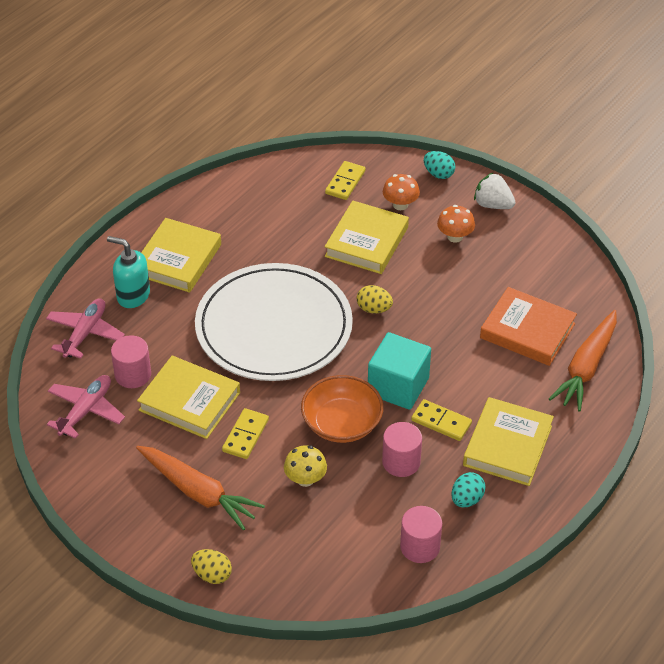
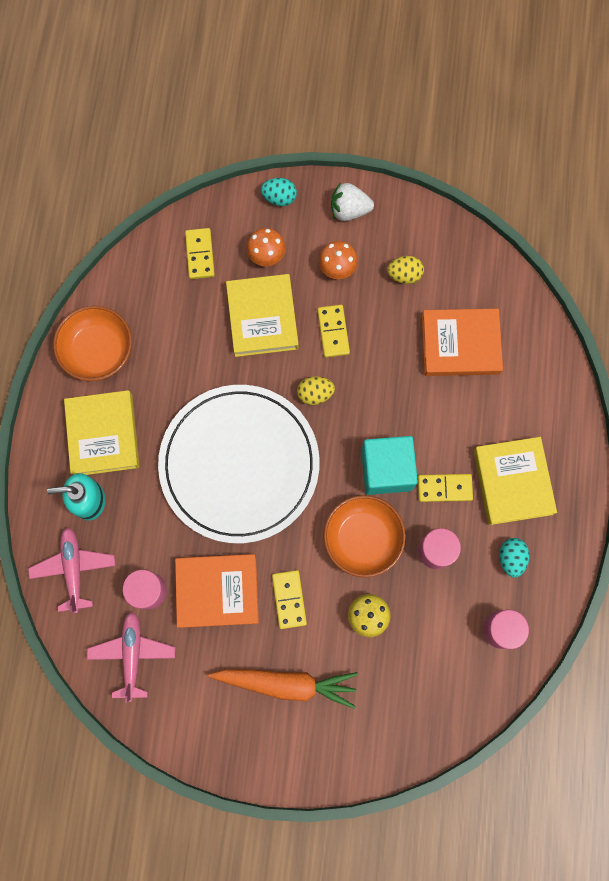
camera: 30 degrees left, 30 degrees up
yellow book [137,356,240,439] -> orange book [175,554,259,628]
yellow egg [191,549,232,584] -> yellow egg moved to [387,256,424,284]
orange carrot [549,310,617,411] -> none
none -> orange bowl [53,306,132,381]
none -> yellow domino [317,305,350,358]

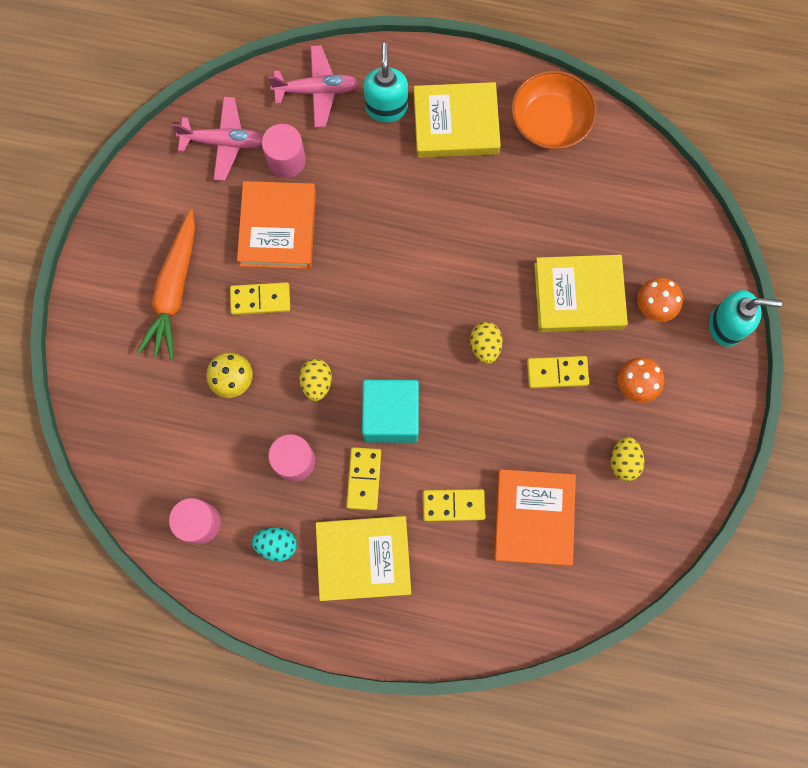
camera: 95 degrees right, 0 degrees up
white plate [158,385,319,543] -> none
yellow domino [185,228,215,279] -> yellow domino moved to [423,489,486,521]
turquoise egg [261,178,297,206] -> turquoise soap dispenser [709,290,782,347]
orange bowl [323,495,406,577] -> yellow egg [299,359,332,401]
white strawberry [331,183,374,221] -> none

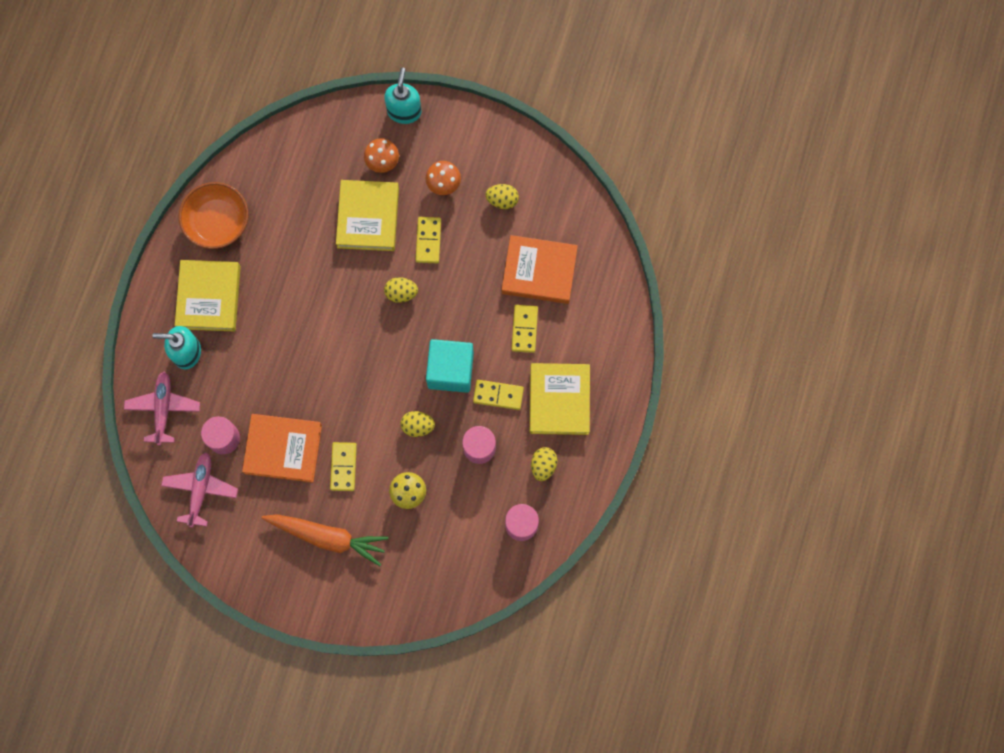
camera: 85 degrees left, 0 degrees up
turquoise egg [252,527,297,561] -> yellow egg [531,447,557,481]

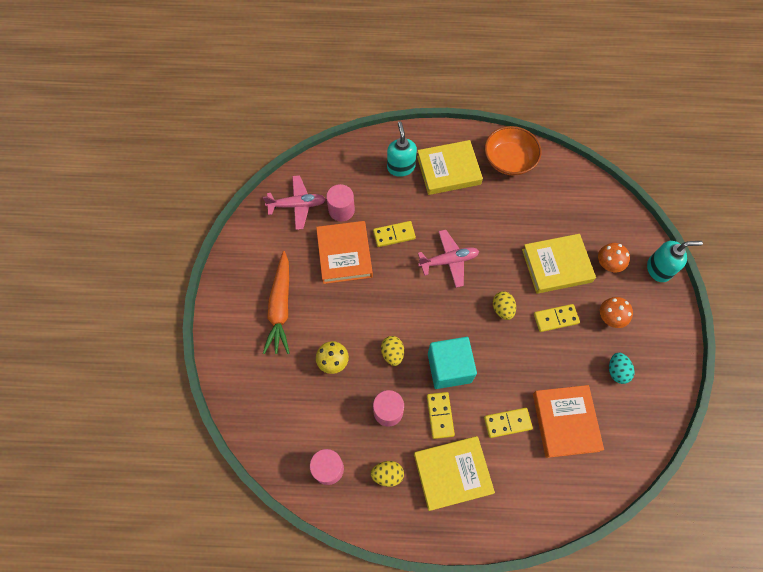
camera: 75 degrees right, 10 degrees down
pink plane [124,372,200,446] -> pink plane moved to [418,230,479,288]
yellow domino [330,442,357,491] -> yellow domino moved to [373,221,416,247]
yellow egg [485,184,519,209] -> turquoise egg [609,353,634,384]

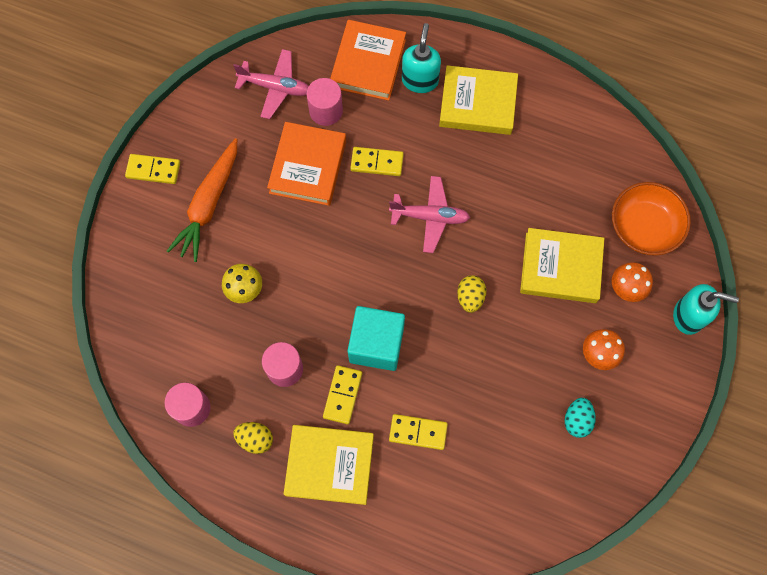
camera: 20 degrees right, 5 degrees up
yellow egg [381,336,404,366] -> none
orange bowl [485,126,541,176] -> orange bowl moved to [612,182,691,256]
orange book [533,385,604,458] -> orange book moved to [330,20,406,101]
yellow domino [534,304,580,332] -> yellow domino moved to [125,154,180,184]

